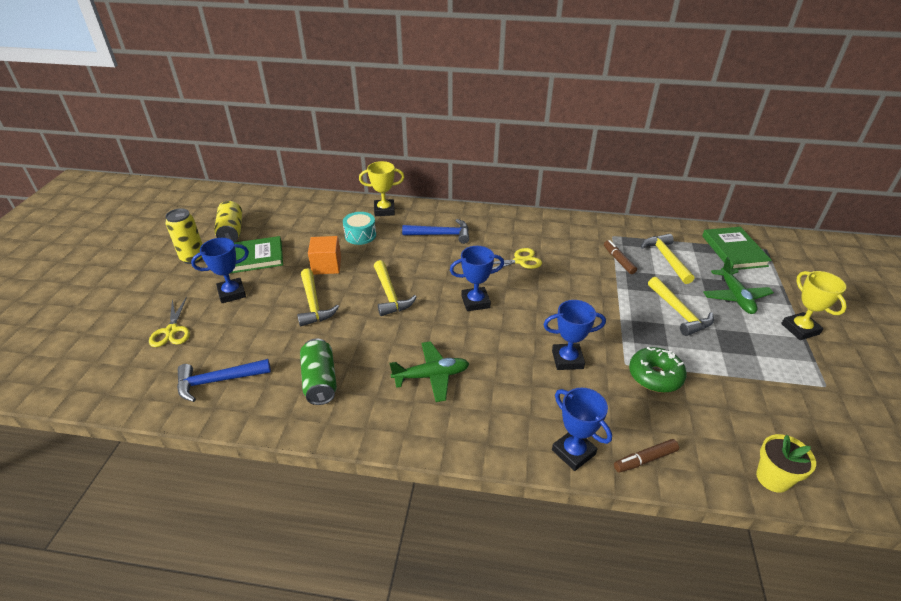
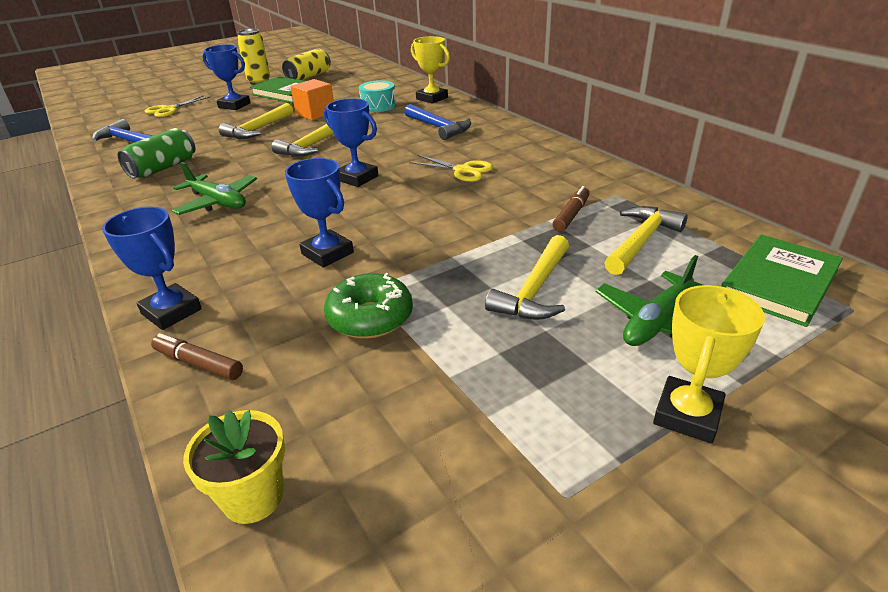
camera: 50 degrees right, 5 degrees down
blue trophy [552,388,612,471] -> blue trophy turned 60 degrees counterclockwise [102,207,202,330]

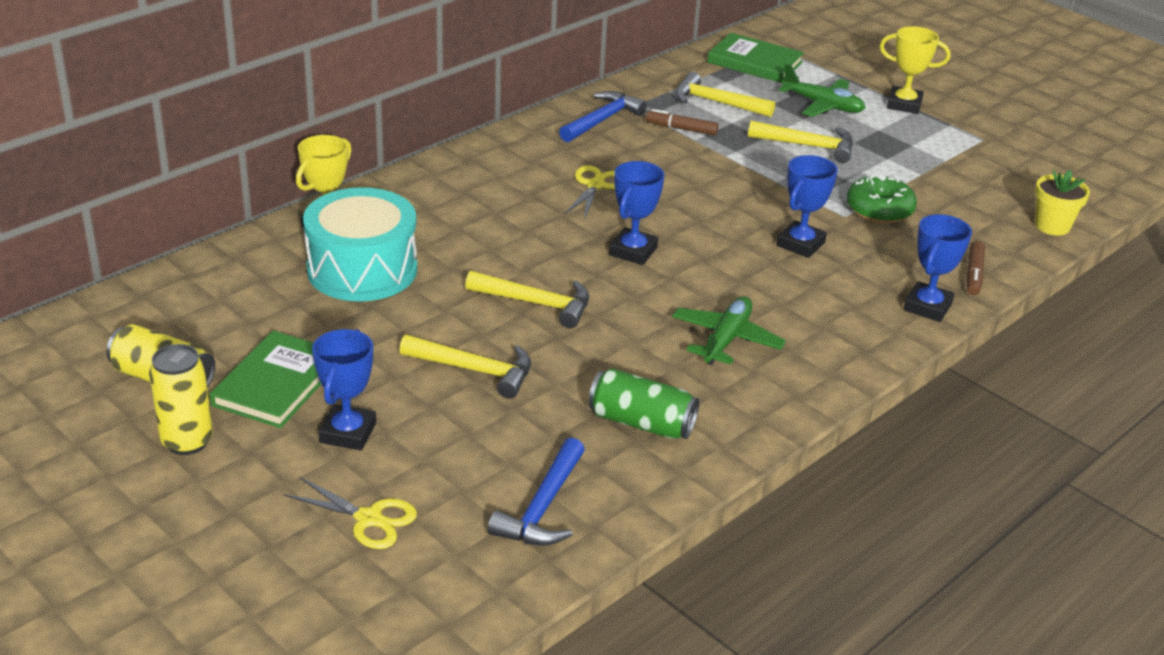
camera: 105 degrees left, 0 degrees up
orange cube [291,79,334,120] -> none
turquoise drum [359,80,396,112] -> turquoise drum [303,187,417,301], size x1.89
blue hammer [404,104,471,140] -> blue hammer moved to [559,91,647,142]

